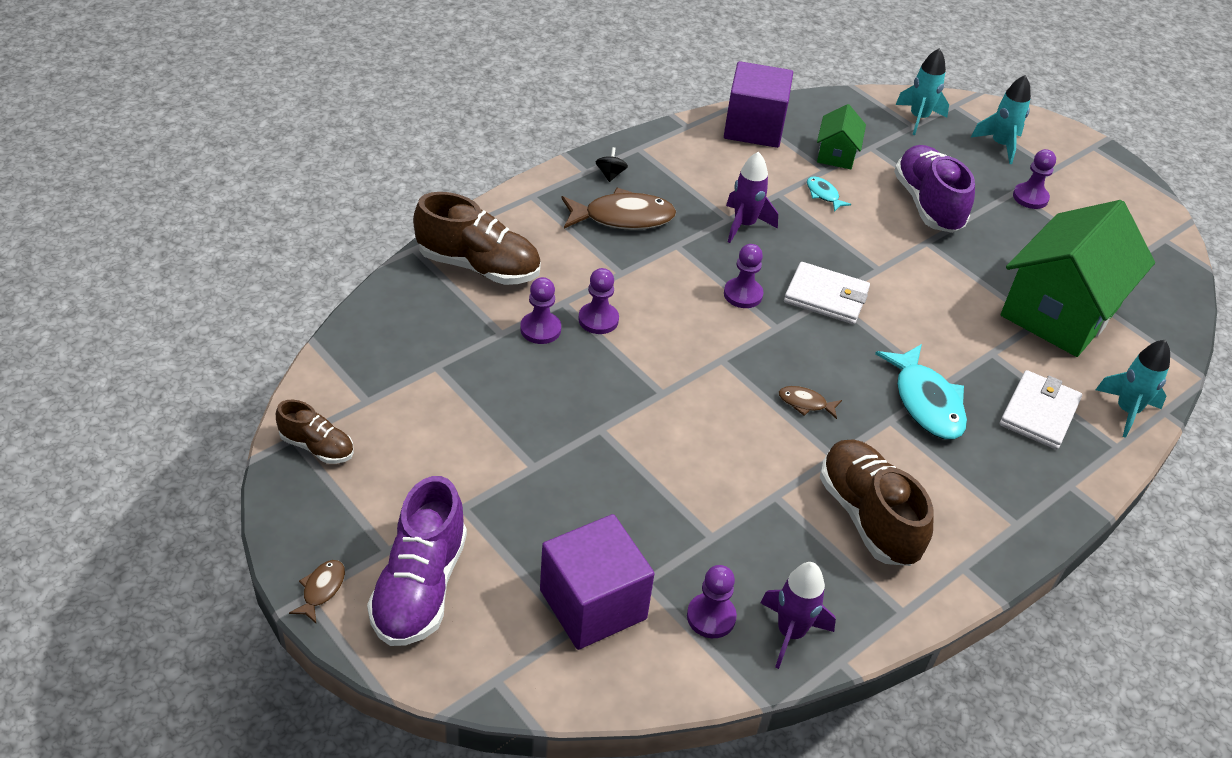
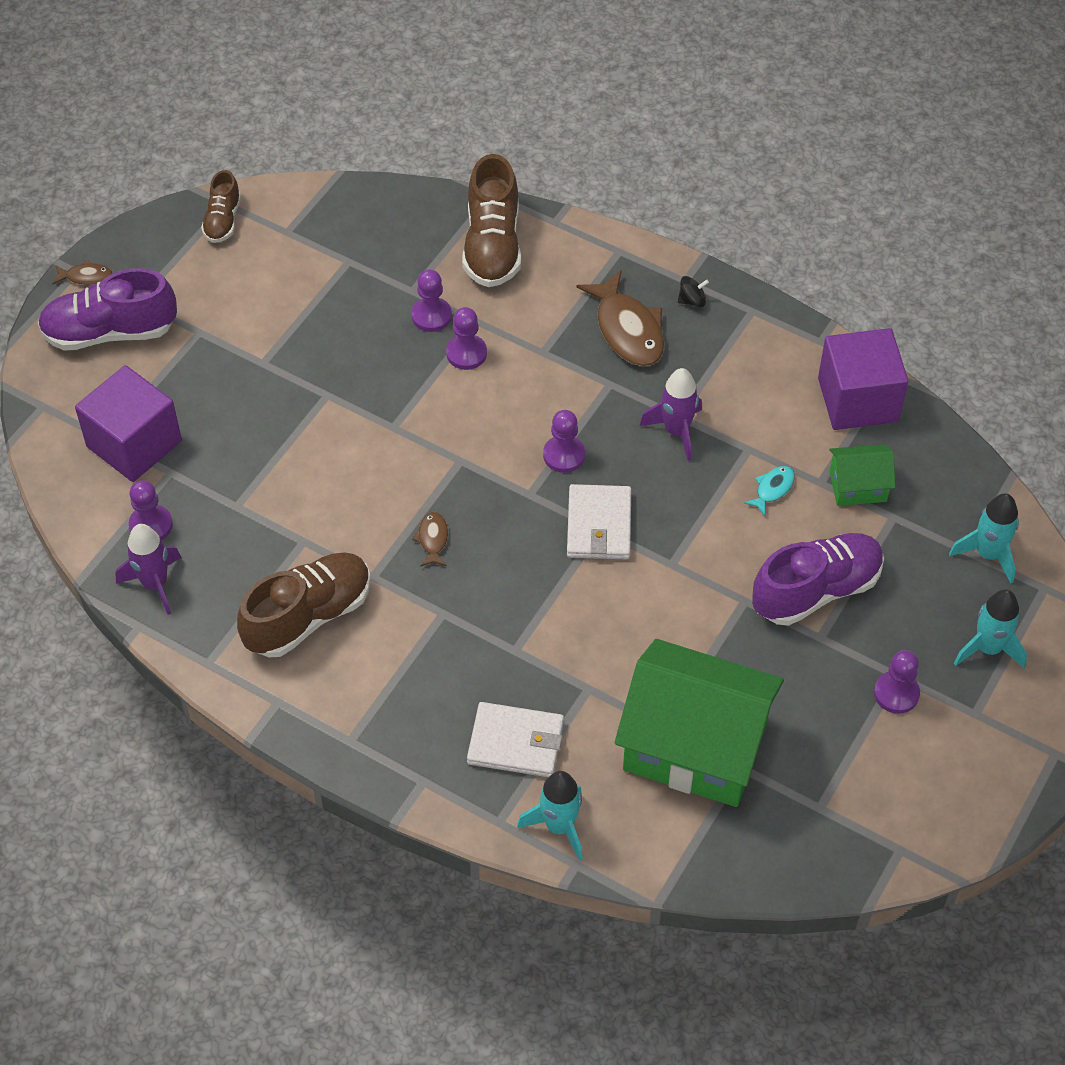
camera: 75 degrees right, 10 degrees up
turquoise fish [875,344,967,440] -> none

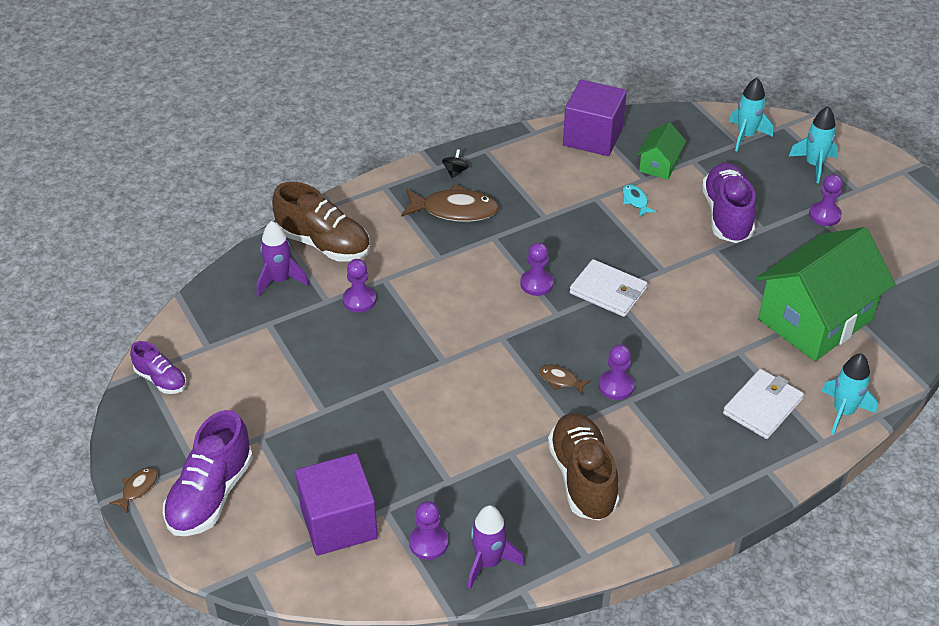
camera: 60 degrees left, 10 degrees down
brown shoe [201,170,241,243] -> purple shoe [130,341,187,394]
purple pawn [446,307,487,370] -> purple pawn moved to [599,344,634,400]
purple rocket [640,368,702,461] -> purple rocket moved to [257,221,309,297]

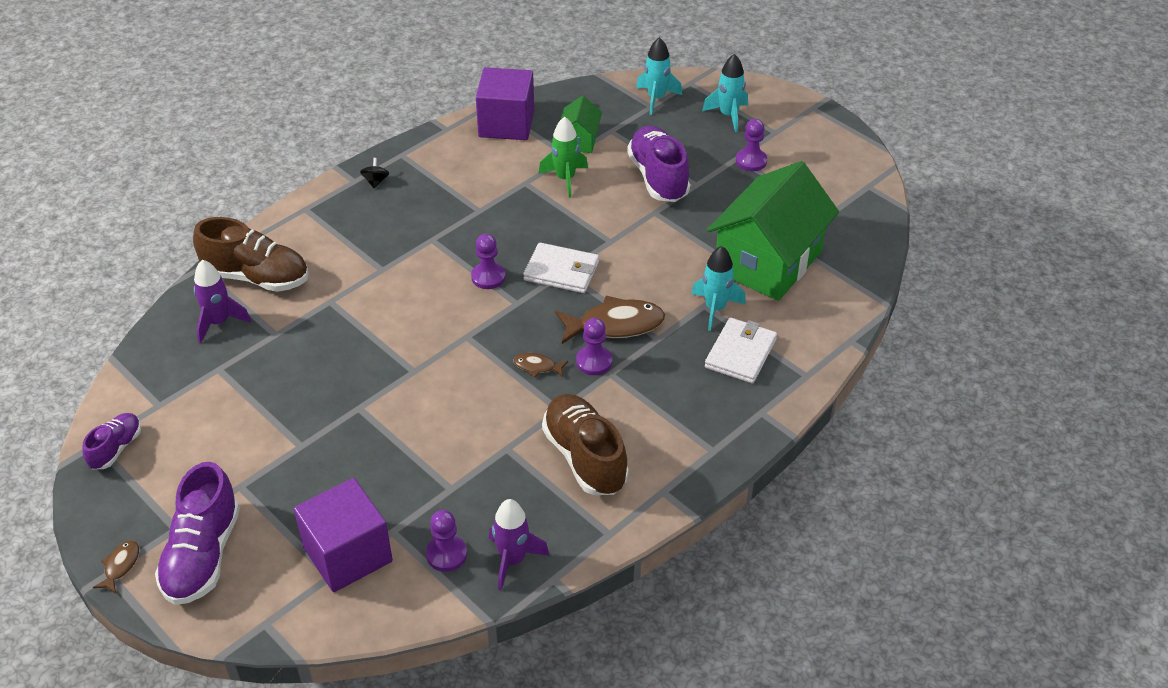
camera: 15 degrees left, 0 degrees up
purple shoe [130,341,187,394] -> purple shoe turned 90 degrees counterclockwise [83,413,141,470]
purple pawn [343,259,376,313] -> none
brown fish [401,184,499,222] -> brown fish moved to [555,296,665,344]
turquoise fish [622,184,656,217] -> green rocket [539,117,588,198]
turquoise rocket [821,353,878,435] -> turquoise rocket moved to [691,246,746,331]

